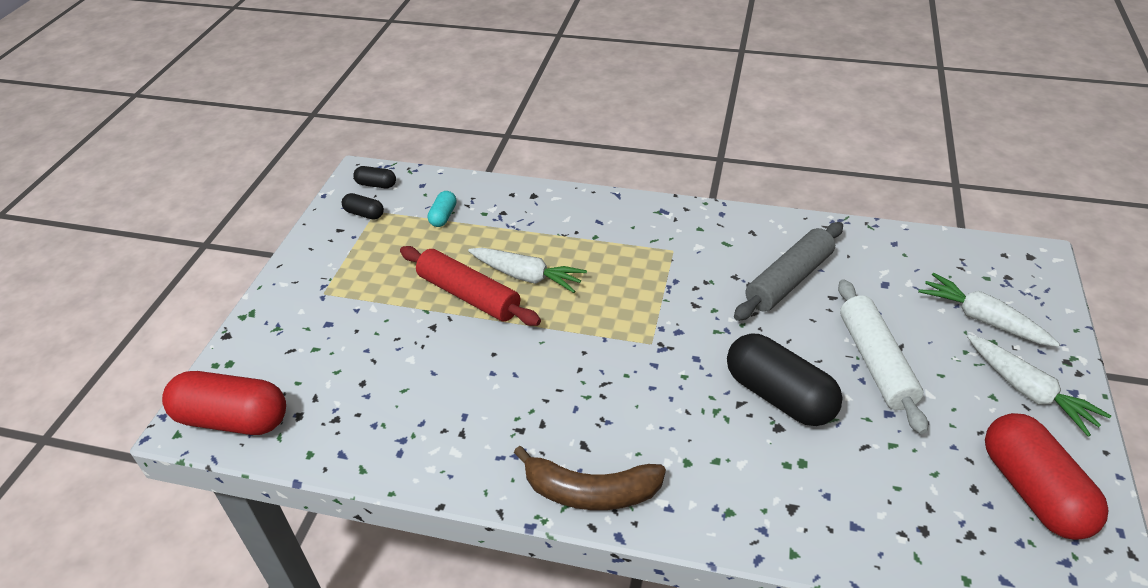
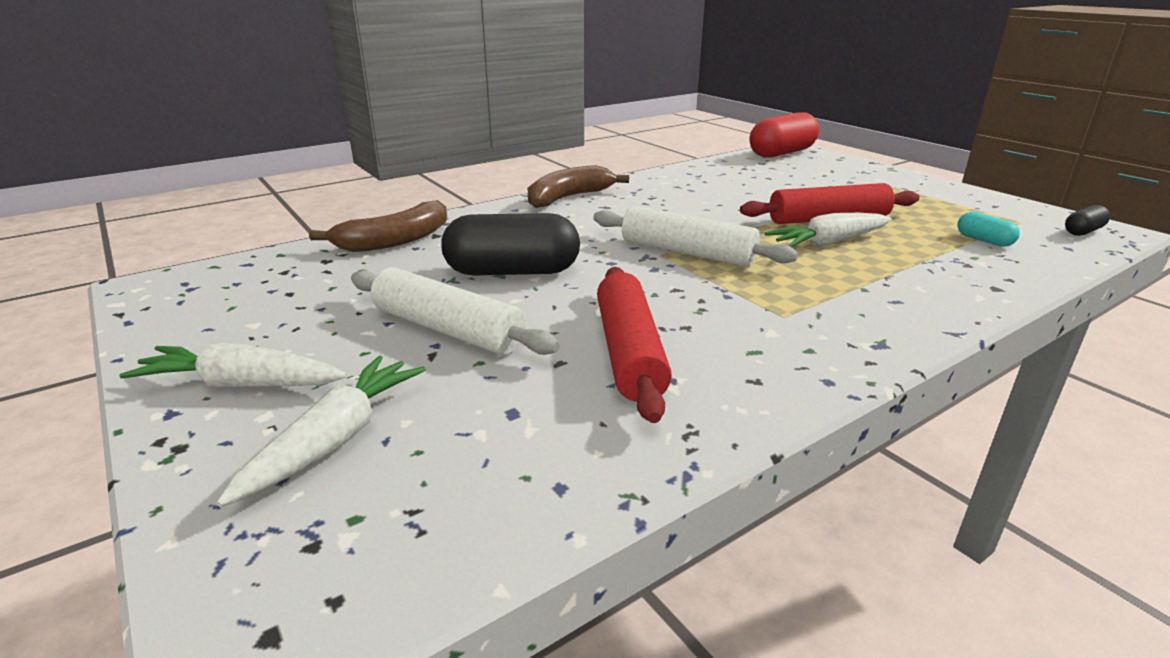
camera: 130 degrees right, 15 degrees down
black capsule [342,193,384,219] -> none
grey rolling pin [734,222,843,321] -> red rolling pin [597,267,672,423]
white carrot [918,273,1060,347] -> white carrot turned 60 degrees counterclockwise [217,356,426,507]
red capsule [985,413,1108,540] -> none
none -> brown banana [309,200,447,252]
none -> white rolling pin [593,206,798,267]

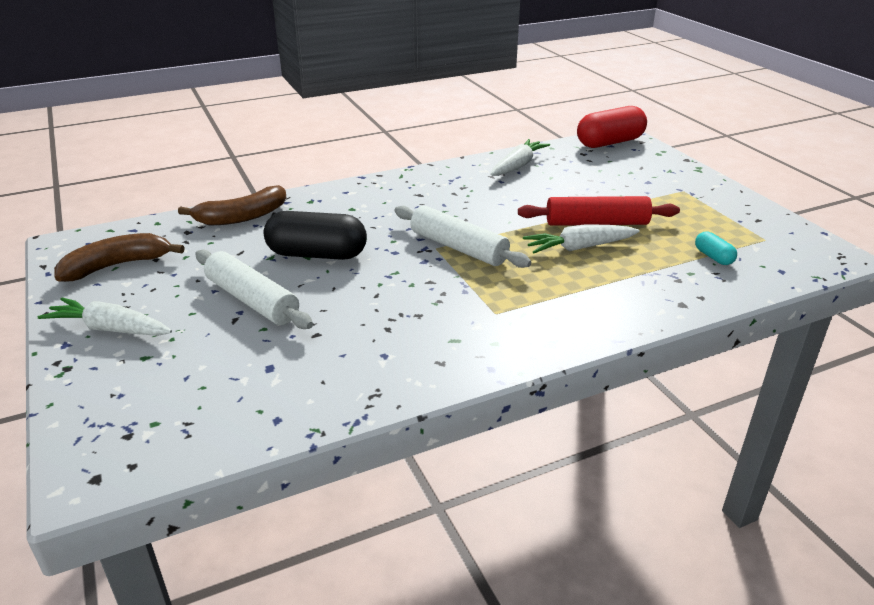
camera: 10 degrees right, 5 degrees up
white carrot [217,356,426,507] -> white carrot moved to [490,139,550,176]
brown banana [528,165,629,208] -> brown banana moved to [54,233,185,282]
red rolling pin [597,267,672,423] -> none
black capsule [1065,205,1110,236] -> none

